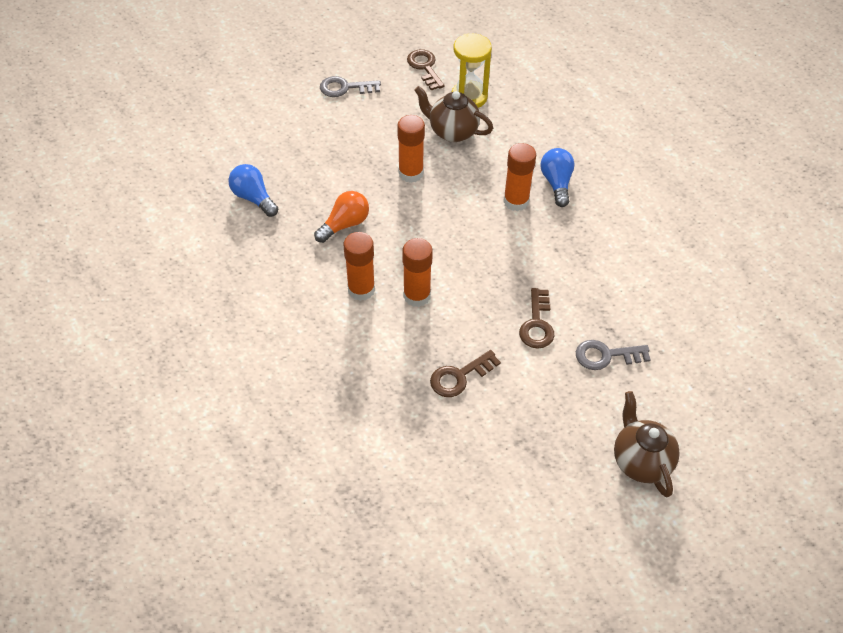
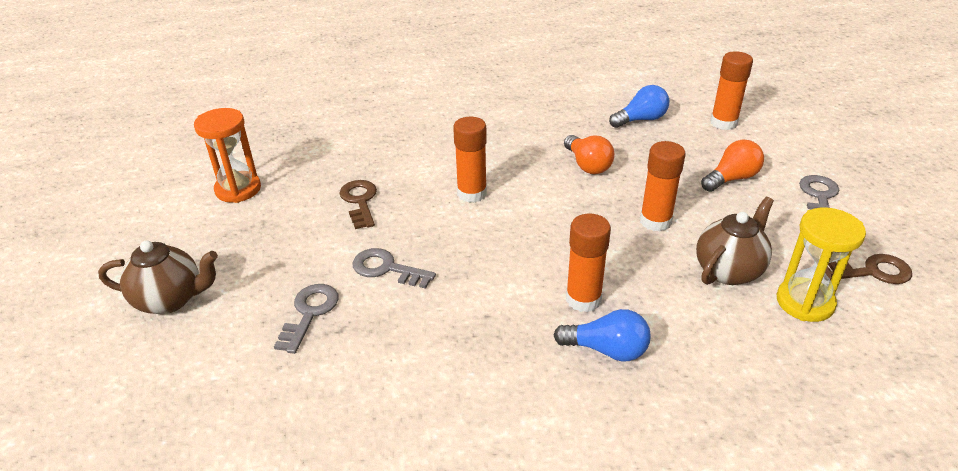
camera: 110 degrees right, 15 degrees down
orange glue stick [344,232,375,301] -> orange glue stick moved to [710,51,753,130]
brown key [519,288,554,349] -> grey key [353,248,436,289]
none -> orange hourglass [194,108,261,203]
none -> orange light bulb [701,140,764,192]

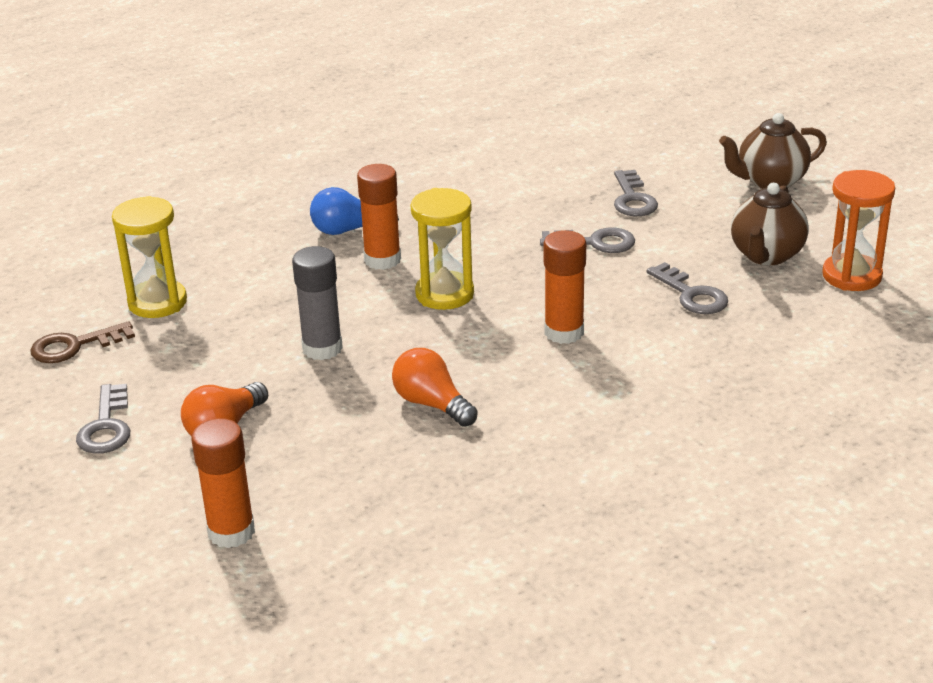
camera: 160 degrees right, 5 degrees down
brown key [339,180,377,229] -> grey key [647,262,728,314]
blue light bulb [609,85,669,128] -> none
orange glue stick [640,141,685,232] -> grey glue stick [292,246,343,360]
brown teapot [696,197,774,285] -> brown teapot moved to [731,183,809,265]
none -> yellow hourglass [410,188,474,310]

